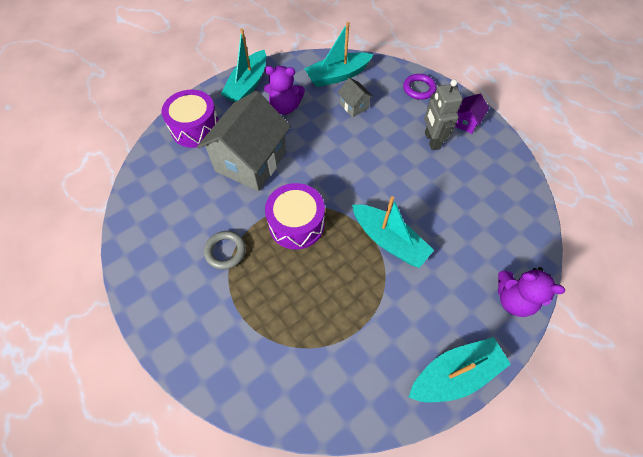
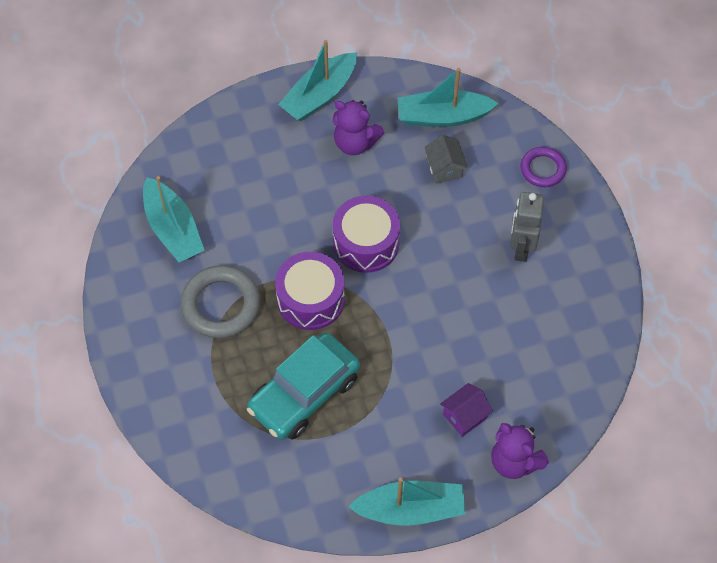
camera: 20 degrees right, 0 degrees up
purple drum [161,90,219,148] -> purple drum moved to [332,195,400,273]
grey house [197,91,291,191] -> none
grey ring [204,231,246,269] -> grey ring [181,265,260,338], size x1.63
turquoise boat [352,196,434,268] -> turquoise boat moved to [143,176,205,262]
purple house [455,94,489,134] -> purple house moved to [440,383,493,437]
none -> turquoise car [247,333,360,440]

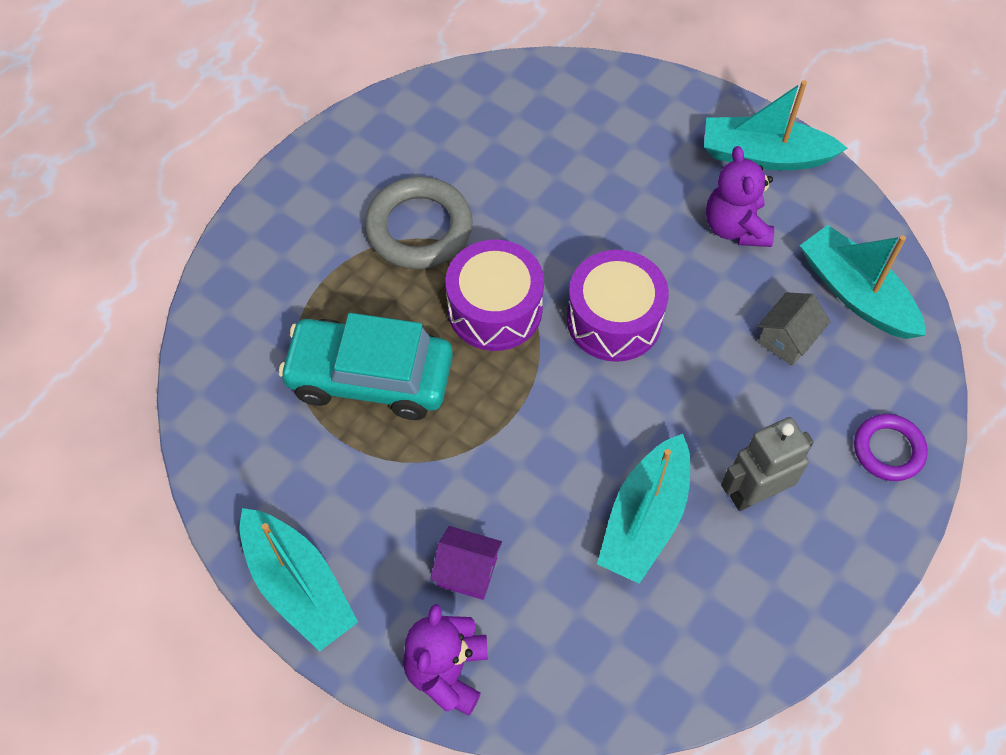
camera: 55 degrees right, 0 degrees up
turquoise boat [143,176,205,262] -> turquoise boat moved to [597,434,690,584]

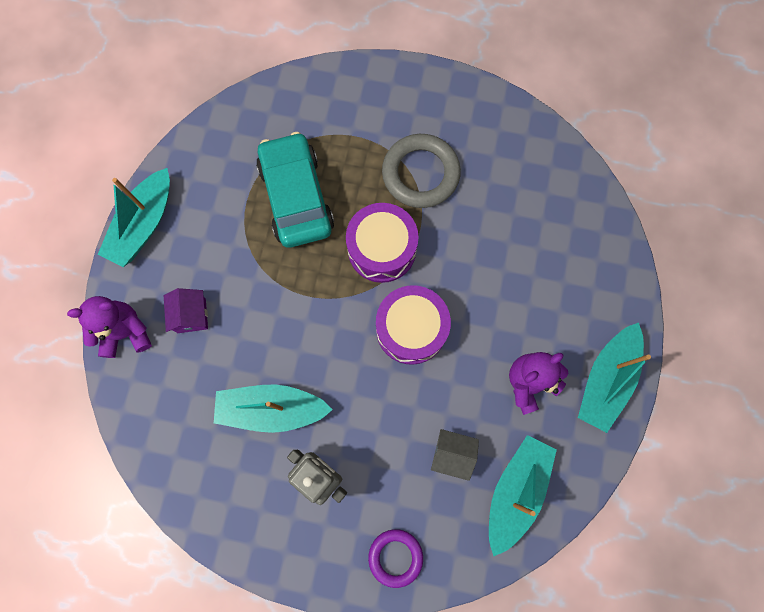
camera: 65 degrees right, 15 degrees up
turquoise boat [704,80,847,170] -> turquoise boat turned 135 degrees counterclockwise [578,322,651,433]

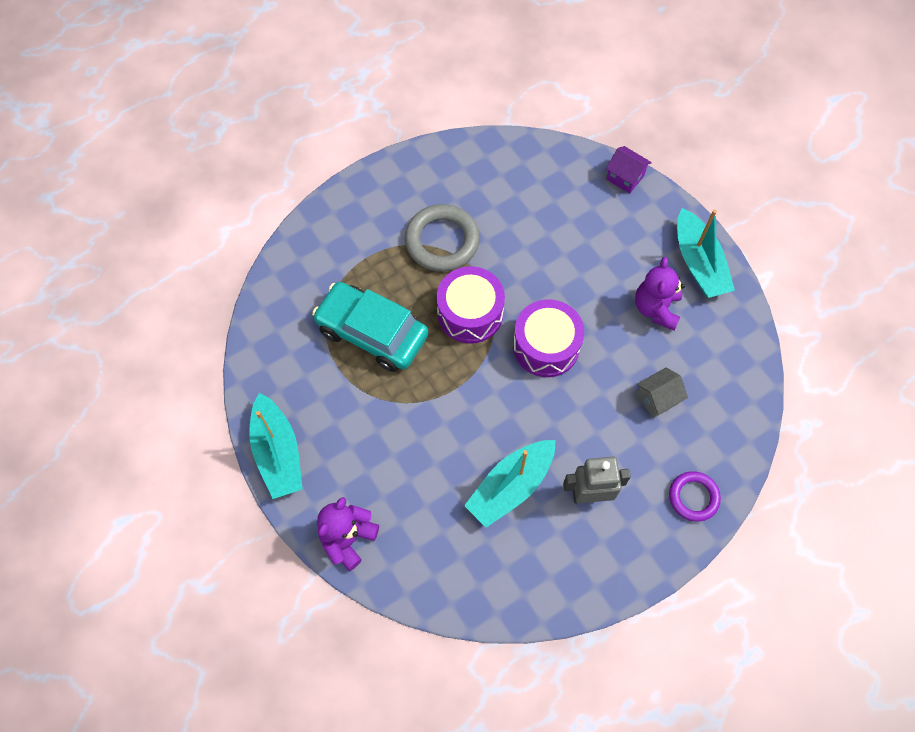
camera: 45 degrees left, 10 degrees down
purple house [164,288,208,333] -> purple house moved to [606,146,652,194]
turquoise boat [489,435,557,556] -> none

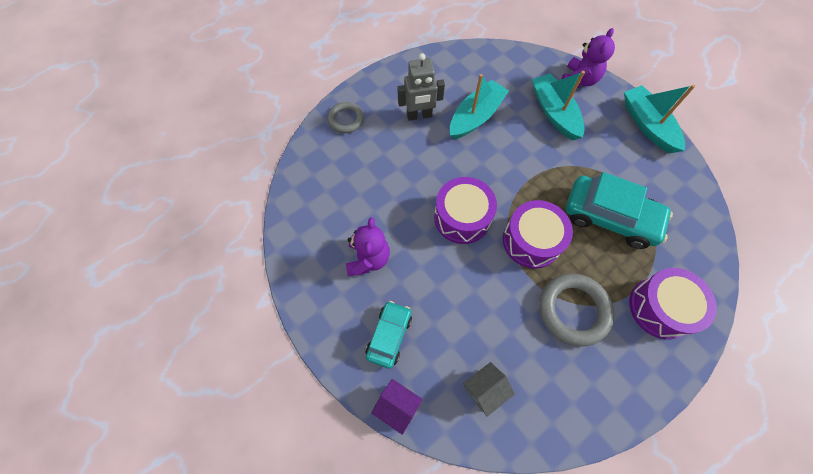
camera: 175 degrees right, 0 degrees up
grey house [637,367,688,418] -> grey house moved to [463,362,515,417]
purple ring [669,471,721,522] -> grey ring [327,102,364,133]
turquoise boat [677,208,735,298] -> turquoise boat moved to [532,71,585,140]
none -> turquoise car [366,301,412,369]
none -> purple drum [629,268,717,339]

